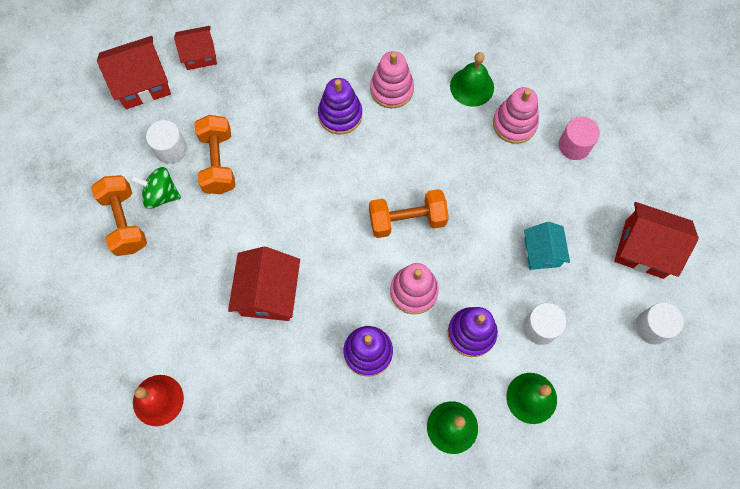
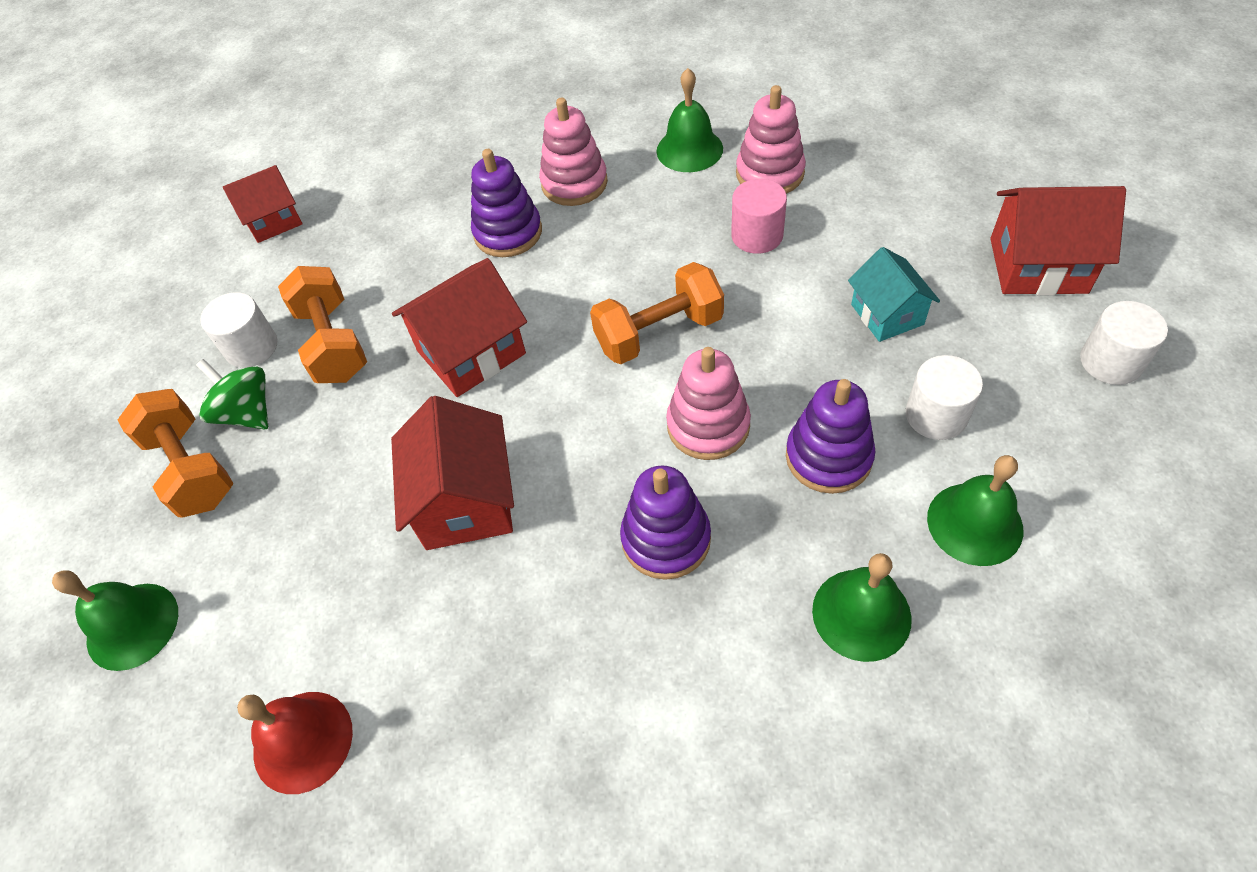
camera: 10 degrees left, 15 degrees down
red house [97,36,171,109] -> red house moved to [392,258,527,397]
green spinning top [130,167,181,209] -> green spinning top turned 45 degrees clockwise [196,359,268,430]
pink cylinder [559,117,600,160] -> pink cylinder moved to [731,179,787,254]
none -> green bell [52,570,178,671]

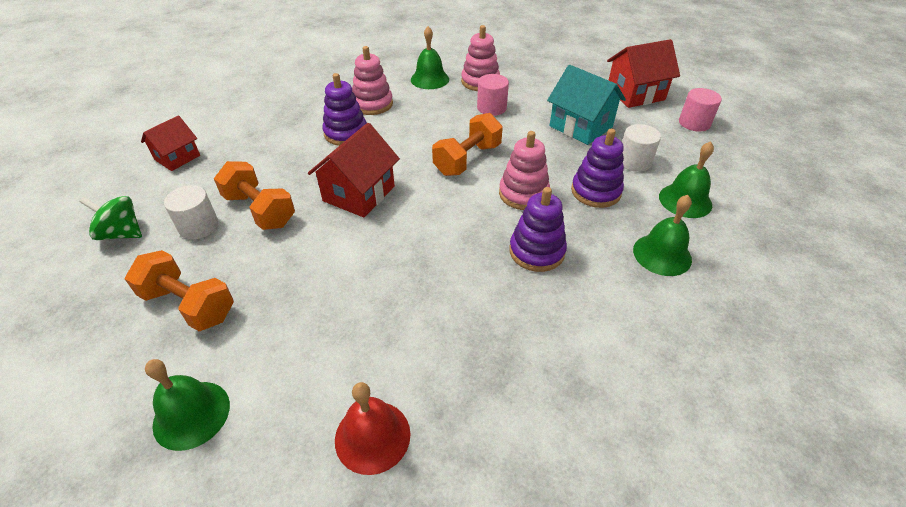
camera: 30 degrees left, 10 degrees down
green spinning top [196,359,268,430] -> green spinning top moved to [80,196,142,240]
red house [391,396,514,550] -> none
turquoise house [848,247,940,342] -> turquoise house [547,65,626,145], size x1.54
white cylinder [1080,301,1168,385] -> pink cylinder [679,88,722,131]

